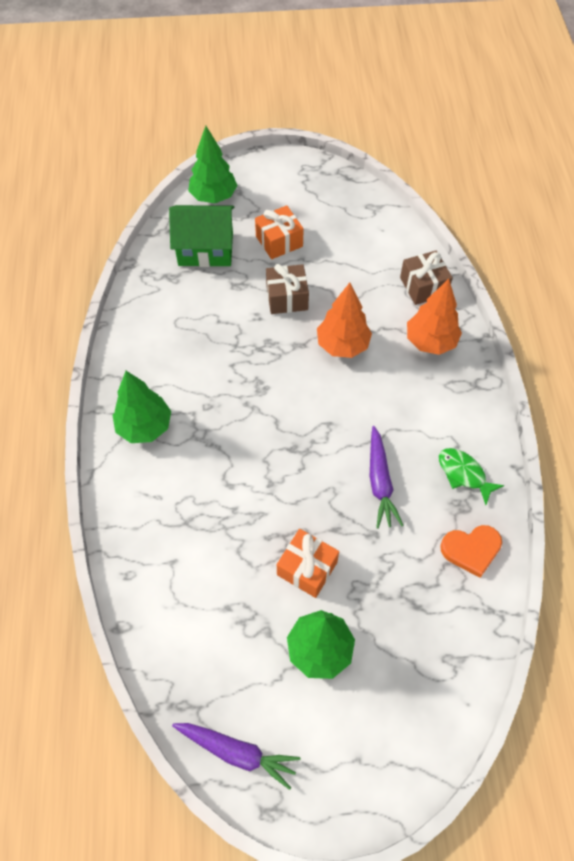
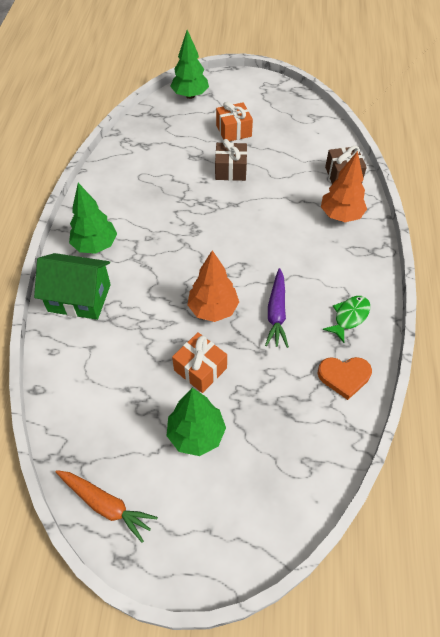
camera: 10 degrees right, 5 degrees down
green house [169,205,234,267] -> green house moved to [34,253,111,320]
purple carrot [172,723,300,790] -> orange carrot [56,470,158,543]
orange tree [317,283,372,358] -> orange tree moved to [187,250,239,322]
green fish [439,448,504,505] -> green fish turned 75 degrees clockwise [323,296,370,343]

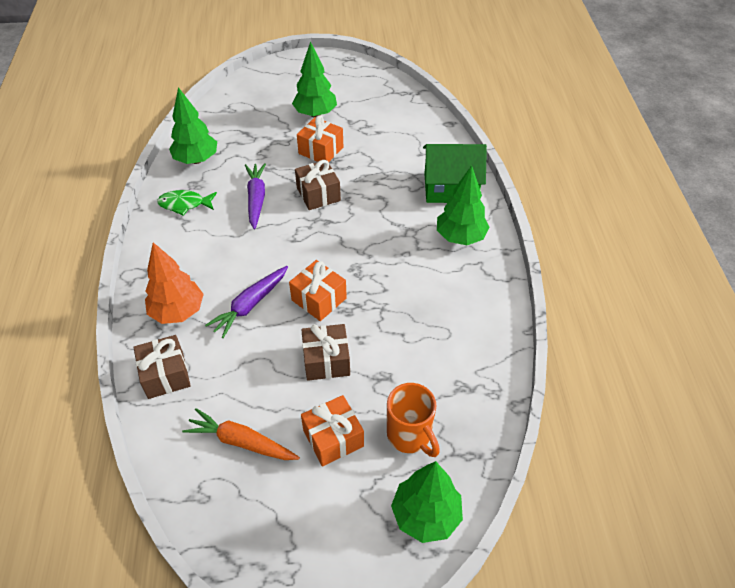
camera: 170 degrees right, 5 degrees down
orange carrot [56,470,158,543] -> orange carrot moved to [182,408,300,460]
orange tree [187,250,239,322] -> brown gift [295,160,341,210]
orange heart [318,357,372,400] -> green tree [169,87,217,164]
green fish [323,296,370,343] -> green fish turned 60 degrees clockwise [157,190,217,215]
none -> purple carrot [205,266,288,338]
none -> orange gift [289,260,347,321]
none -> orange mug [387,383,440,457]

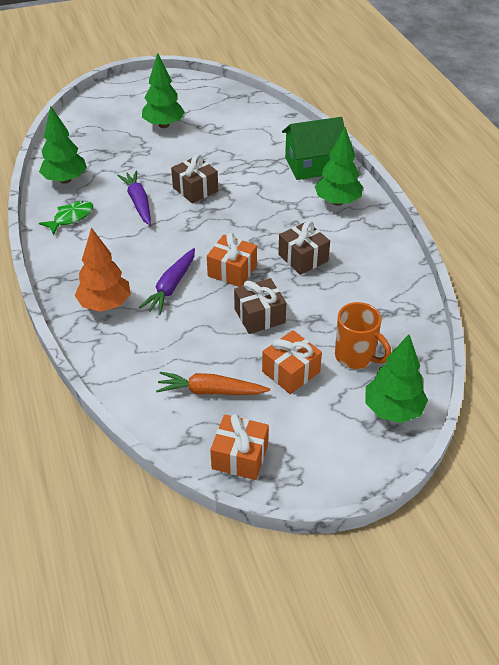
camera: 15 degrees left, 5 degrees down
brown gift [133,335,191,399] -> brown gift moved to [278,221,330,275]
green fish [157,190,217,215] -> green fish turned 150 degrees clockwise [39,201,93,235]
orange gift [297,115,343,162] -> orange gift moved to [210,414,269,480]

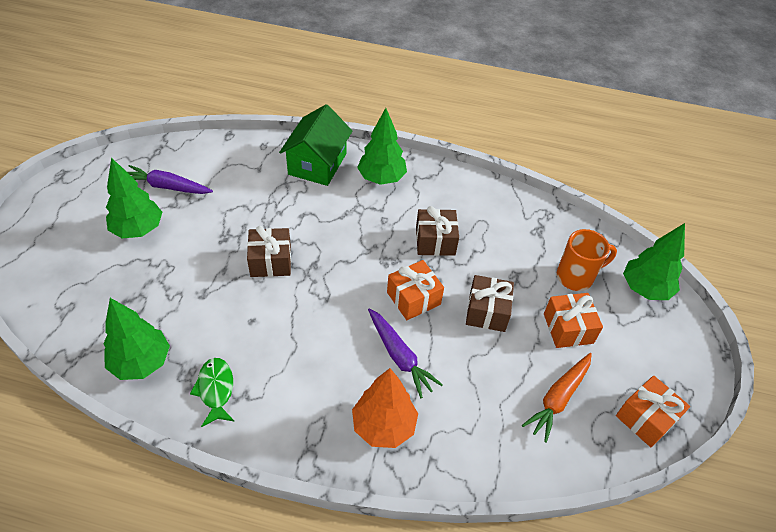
camera: 60 degrees left, 5 degrees up
purple carrot [117,171,151,225] -> purple carrot moved to [128,165,213,194]

